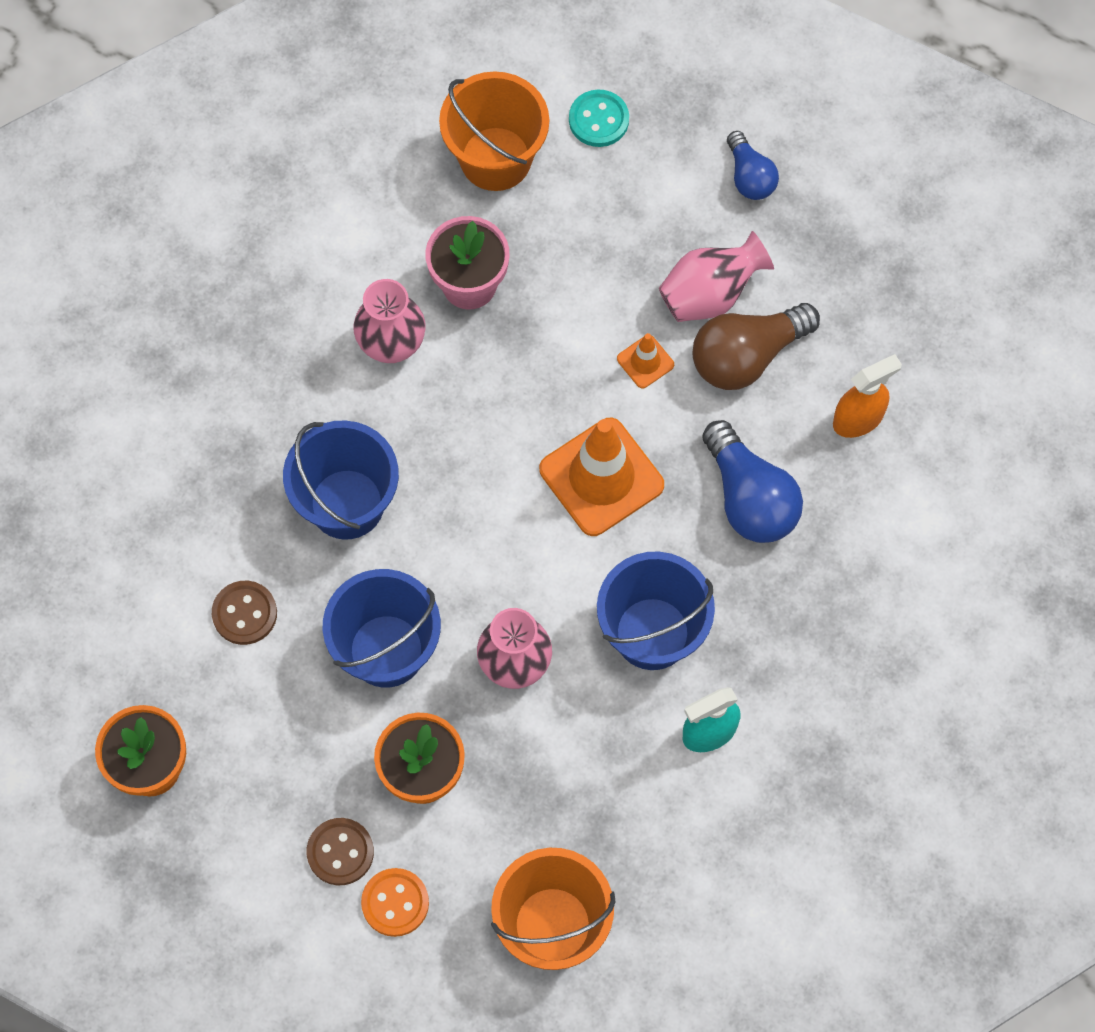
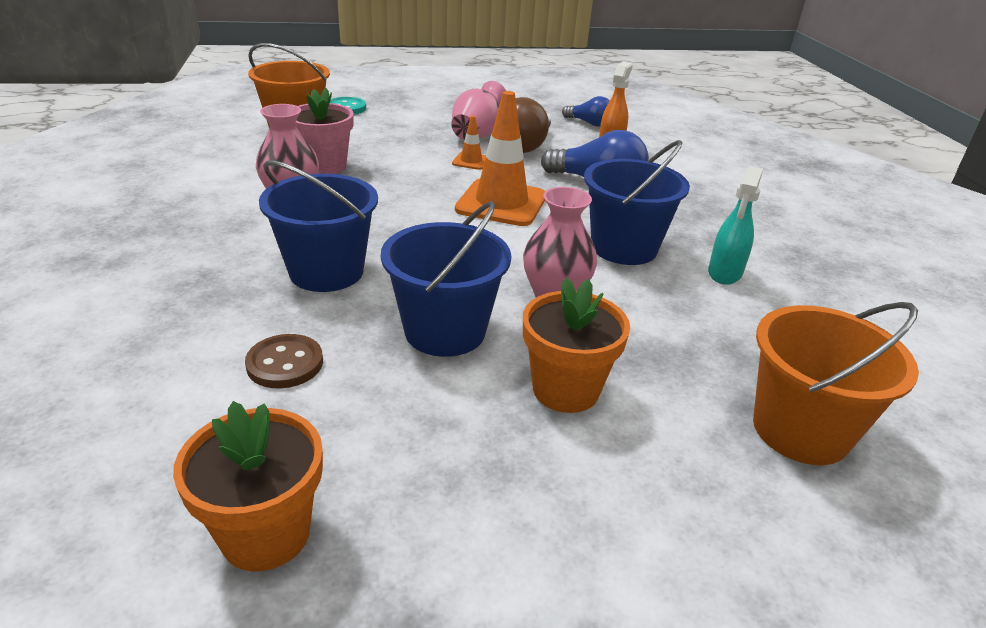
camera: 40 degrees left, 35 degrees down
brown button [307,818,374,885] -> none
orange button [361,868,429,937] -> none
blue light bulb [727,131,779,200] -> blue light bulb moved to [562,96,610,127]

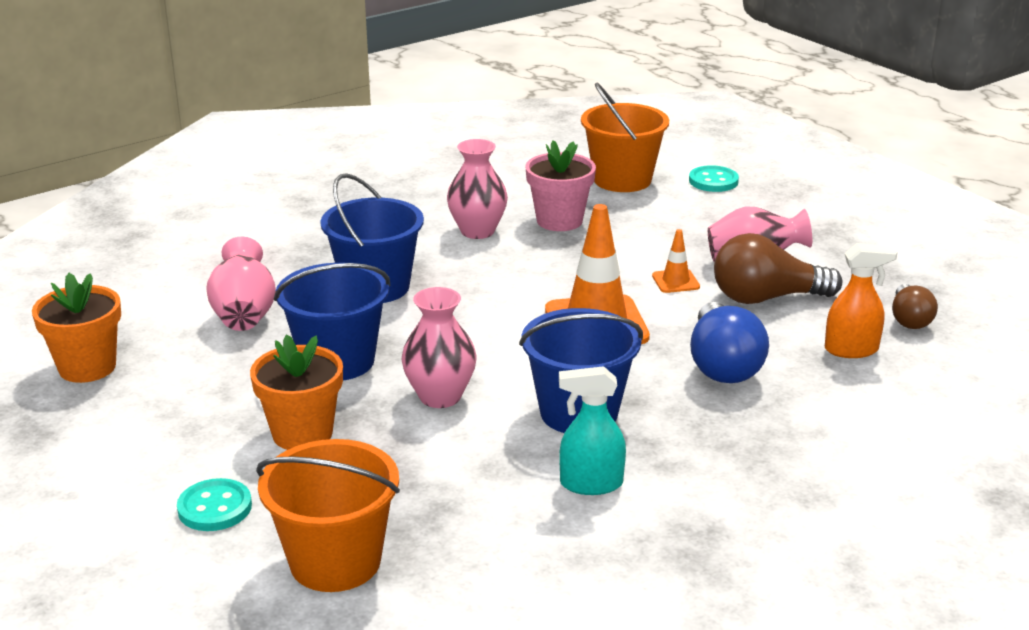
camera: 65 degrees right, 5 degrees down
brown button [245,334,323,389] -> pink vase [206,237,276,331]
blue light bulb [562,96,610,127] -> brown light bulb [892,284,938,329]
none -> turquoise button [177,478,252,531]

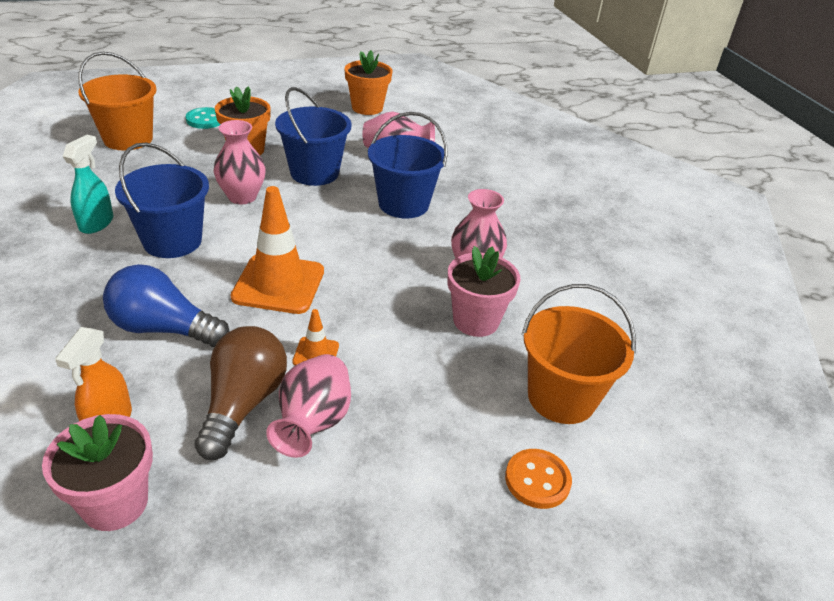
camera: 105 degrees right, 10 degrees up
turquoise button [689,165,739,192] -> orange button [505,449,572,509]
brown light bulb [892,284,938,329] -> pink flower pot [42,414,153,531]

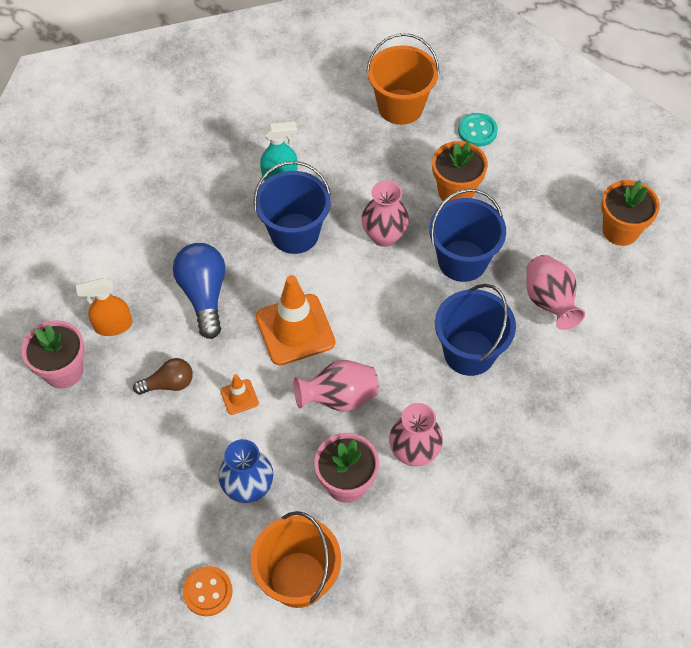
camera: 65 degrees right, 20 degrees up
brown light bulb [195,326,287,460] -> brown light bulb [133,358,193,395], size x0.60
pink vase [266,354,351,458] -> pink vase moved to [294,360,379,412]
none -> blue vase [218,439,273,503]

